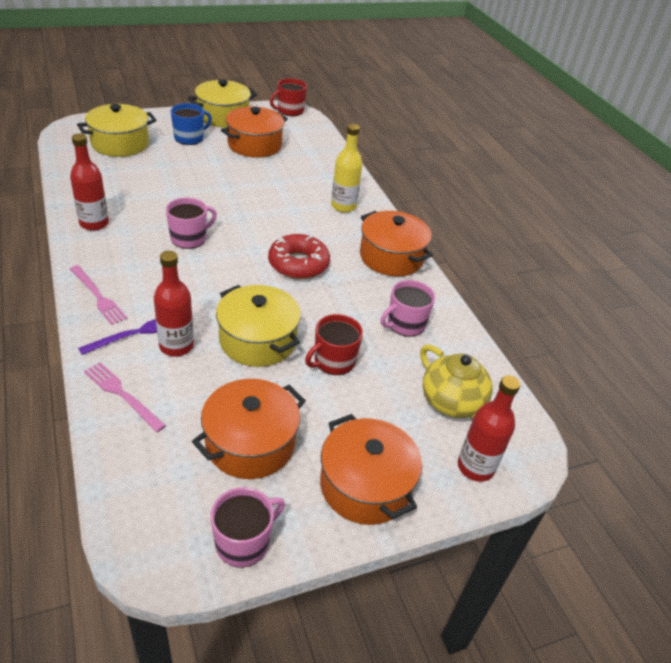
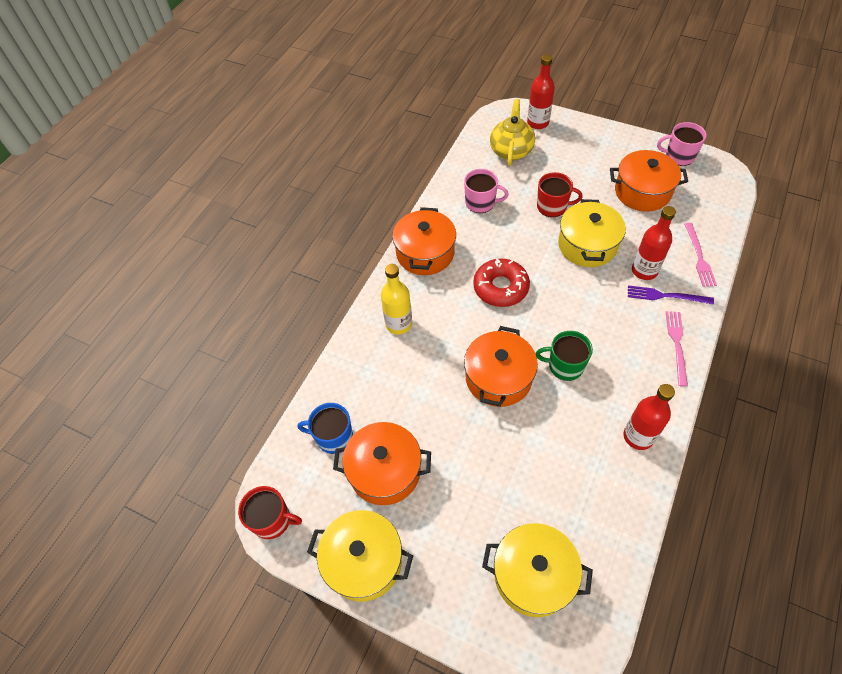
camera: 125 degrees left, 15 degrees up
pink mug [166,198,217,249] -> green mug [536,331,593,381]
blue mug [171,103,212,145] -> blue mug moved to [297,403,353,454]
orange pot [320,414,422,525] -> orange pot moved to [464,326,538,407]

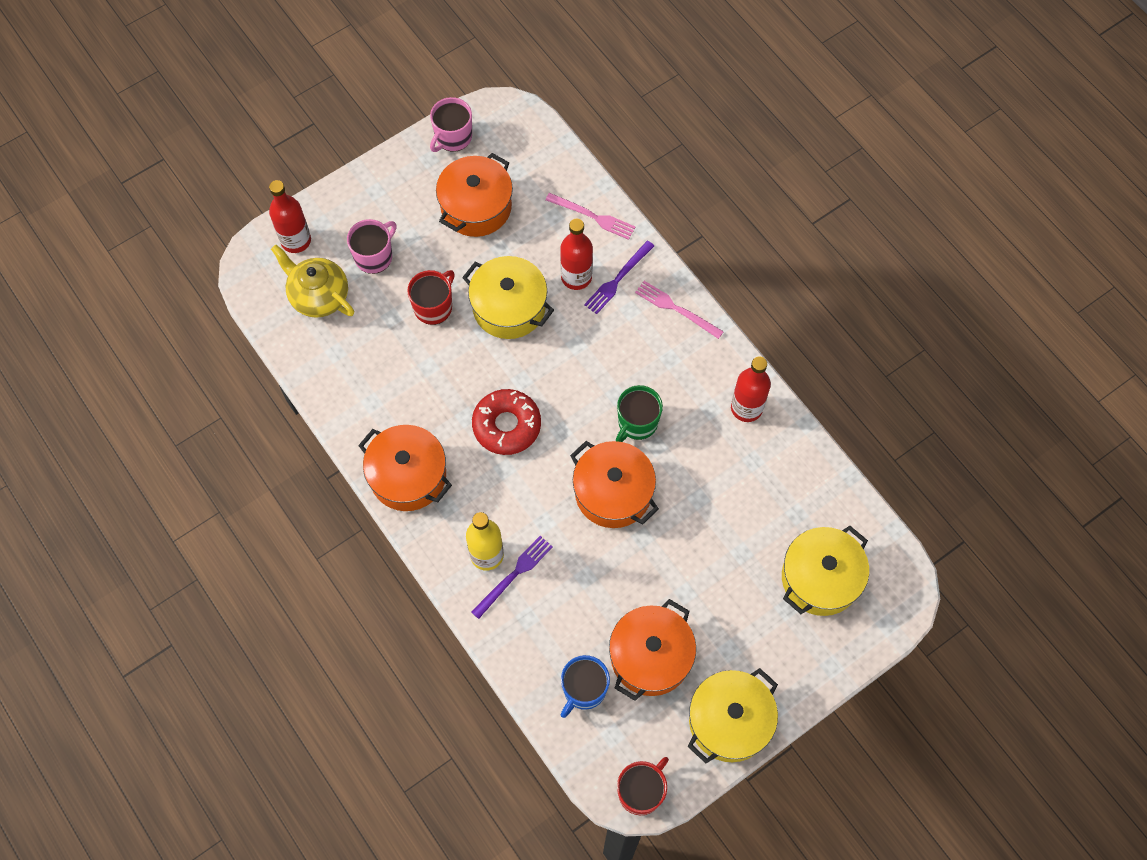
camera: 65 degrees left, 10 degrees up
pink mug [464,169,509,213] -> pink mug moved to [347,219,397,274]
none -> purple fork [471,536,553,619]

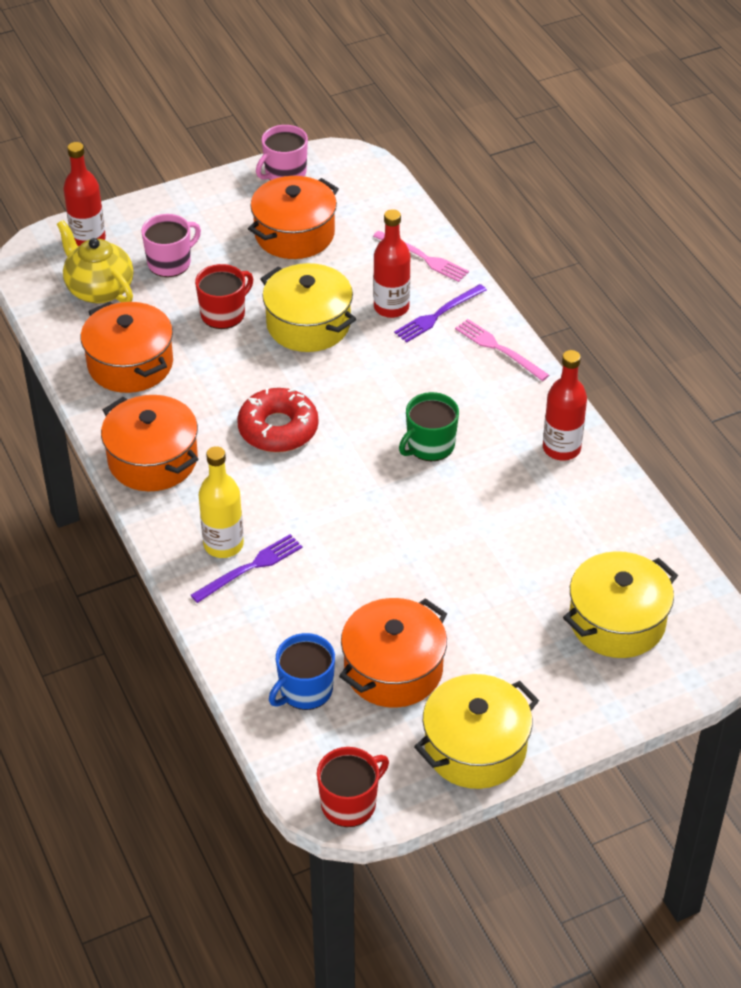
camera: 10 degrees right, 20 degrees down
orange pot [570,441,659,528] -> orange pot moved to [81,301,173,393]

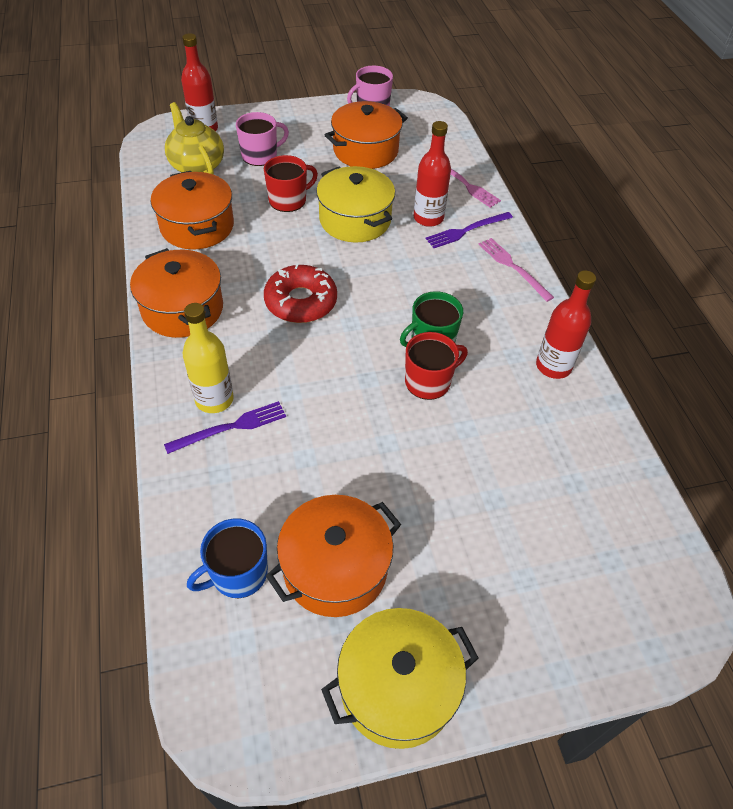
camera: 10 degrees right, 5 degrees up
red mug [317,747,389,827] -> red mug moved to [405,332,468,400]
yellow pot [563,551,678,658] -> none

